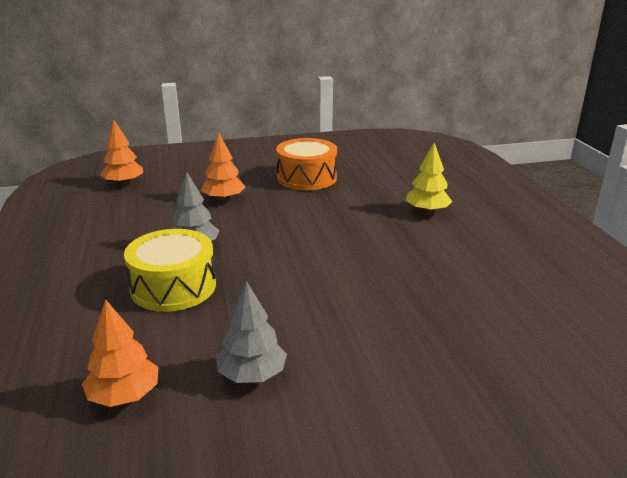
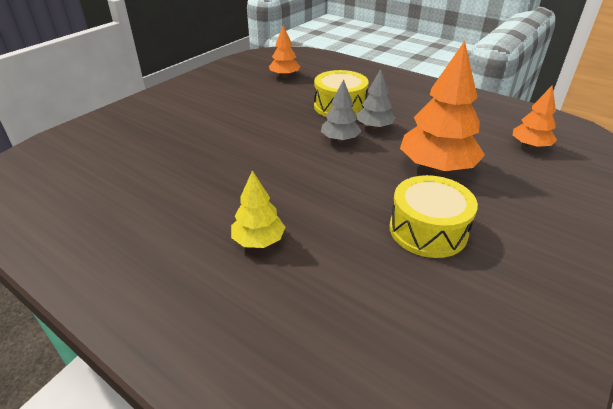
camera: 140 degrees right, 10 degrees up
orange tree [201,133,245,201] -> orange tree [400,41,485,173], size x1.81
grey tree [216,281,287,383] -> grey tree moved to [321,79,361,142]
orange drum [276,138,337,190] -> yellow drum [390,175,478,258]

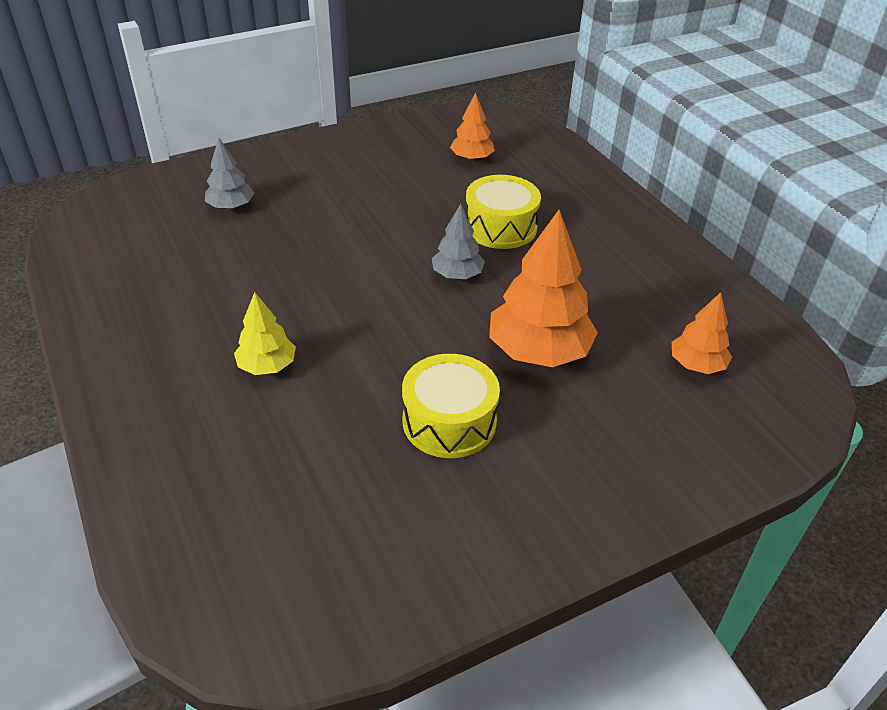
camera: 25 degrees right, 5 degrees up
grey tree [357,69,395,129] -> grey tree moved to [205,138,254,210]

